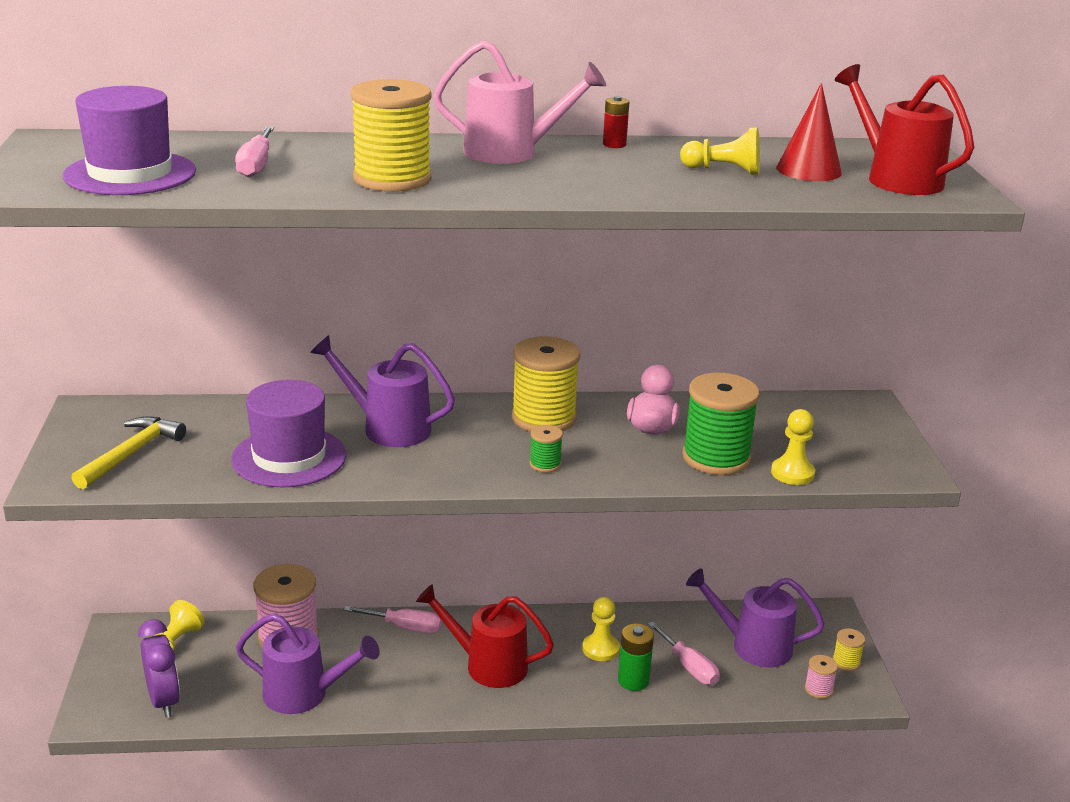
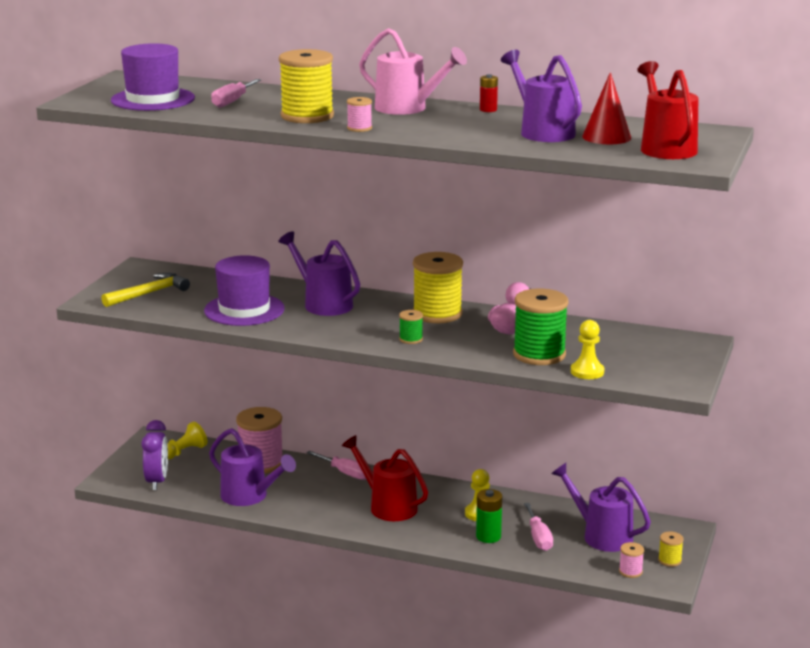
camera: 25 degrees right, 5 degrees down
yellow pawn [680,127,760,175] -> purple watering can [501,50,582,142]
none -> pink spool [347,97,372,132]

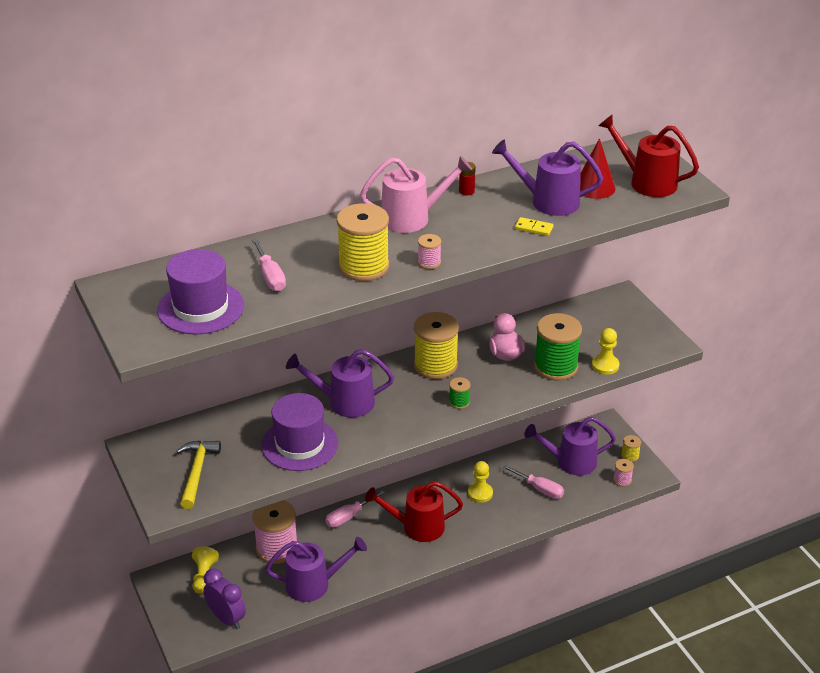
camera: 45 degrees left, 15 degrees up
pink screwdriver [307,451,366,480] -> pink screwdriver turned 150 degrees clockwise [325,491,385,528]
green battery [476,489,502,543] -> none
none -> yellow domino [515,217,554,236]

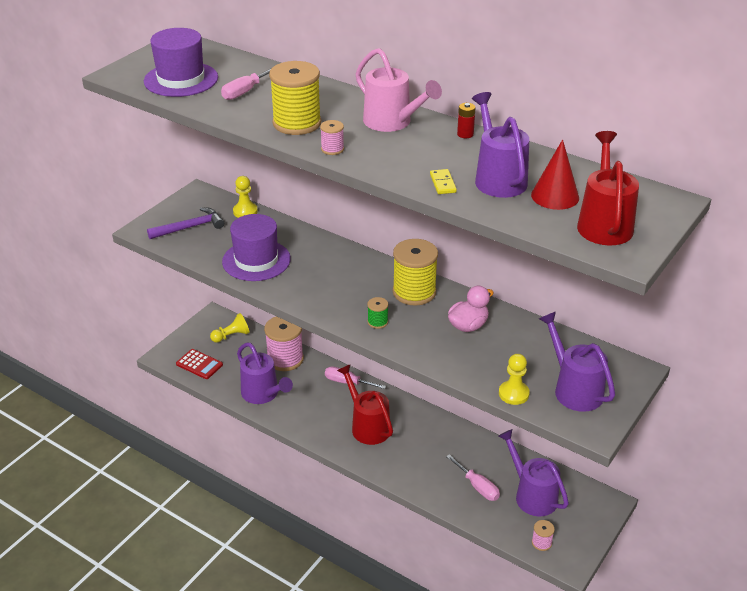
camera: 60 degrees right, 0 degrees up
yellow hammer [177,441,221,509] -> purple hammer [147,207,224,239]
purple clock [203,569,246,629] -> red calculator [176,349,223,379]
purple watering can [286,349,394,418] -> purple watering can moved to [539,312,615,412]
yellow pawn [468,461,493,503] -> yellow pawn moved to [233,176,258,218]
pink screwdriver [503,465,564,499] -> pink screwdriver turned 45 degrees counterclockwise [446,454,500,501]
green spool [534,313,582,381] -> none
yellow spool [621,435,641,462] -> none

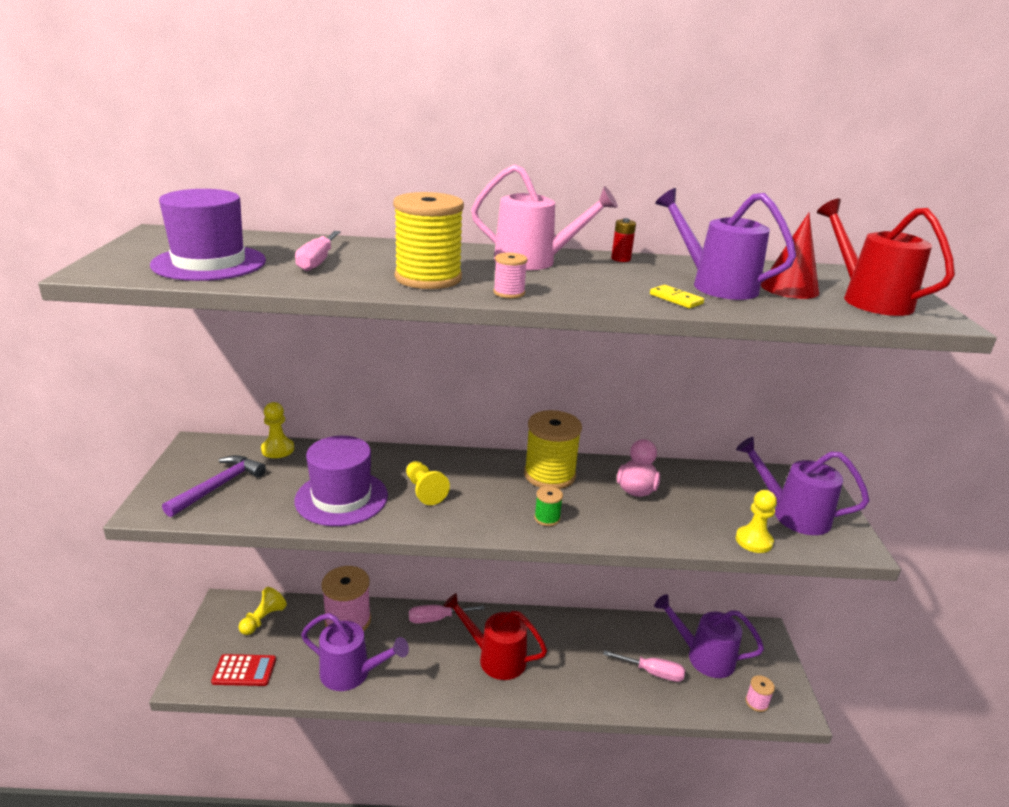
camera: 35 degrees left, 10 degrees down
none -> yellow pawn [406,461,450,505]

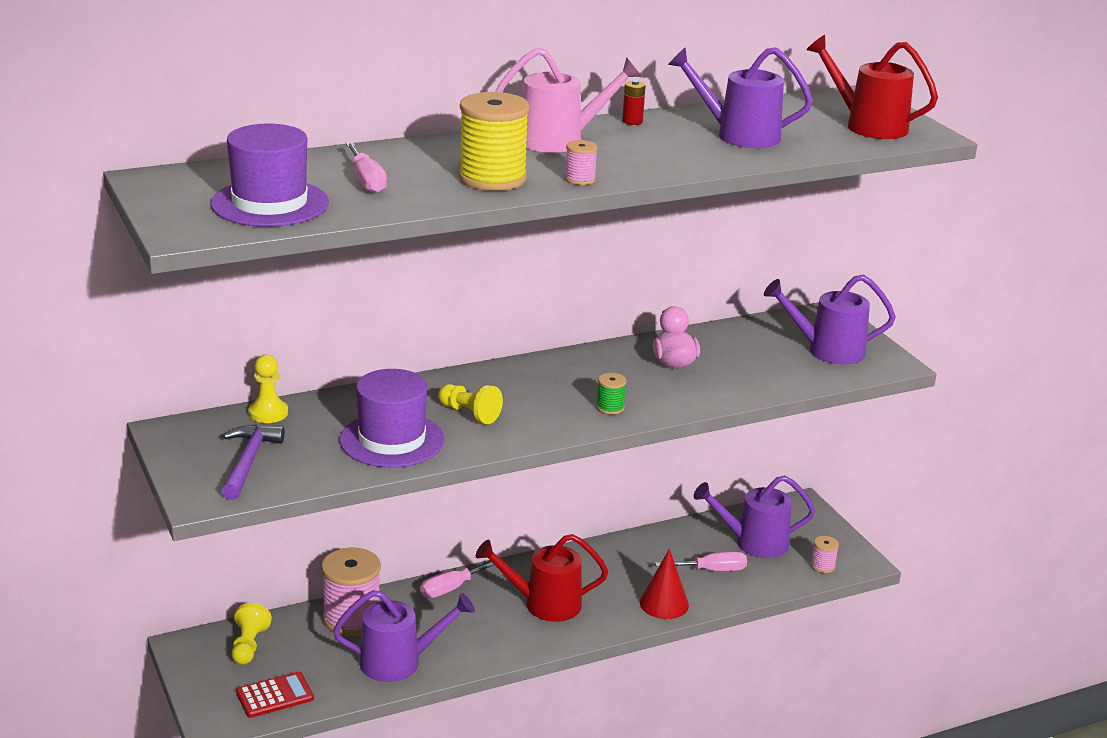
camera: 25 degrees left, 0 degrees up
yellow spool [524,410,582,489] -> none
yellow domino [650,285,704,309] -> none
yellow pawn [736,490,777,553] -> none
red cone [761,213,819,299] -> red cone moved to [640,548,689,619]

